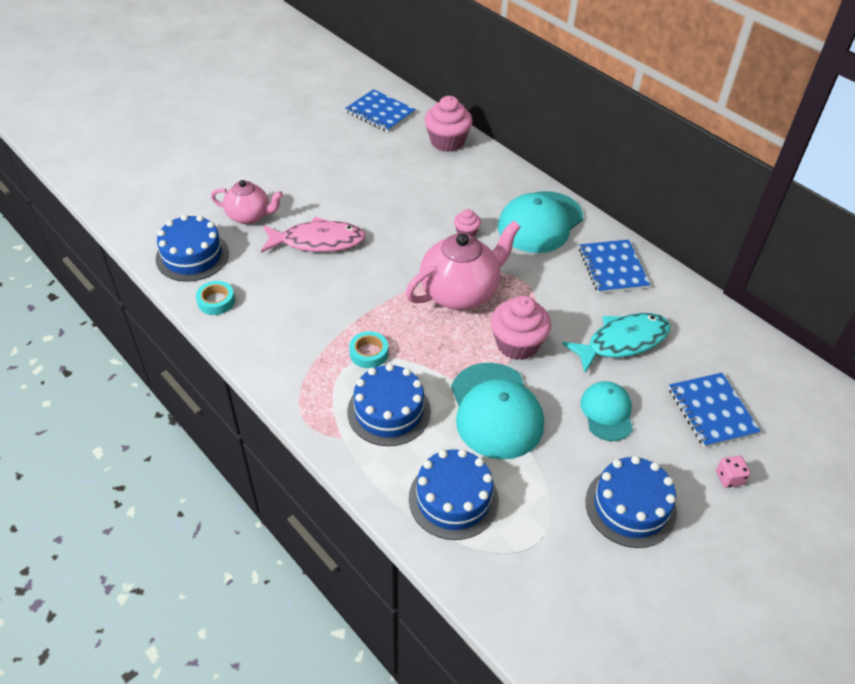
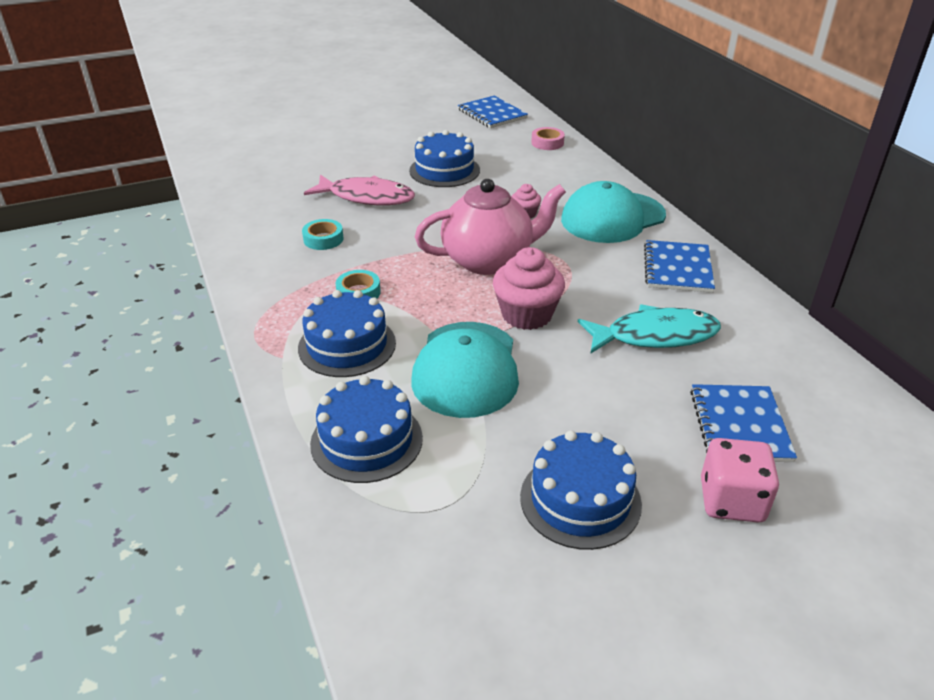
camera: 20 degrees right, 10 degrees down
blue cake [155,214,229,282] -> blue cake moved to [409,130,480,187]
turquoise tape [196,281,235,315] -> turquoise tape moved to [302,219,344,250]
pink teapot [211,180,283,224] -> none
pink cupcake [425,96,473,152] -> pink tape [531,127,565,150]
turquoise cap [581,381,633,441] -> none
pink dice [716,456,750,488] -> pink dice [701,438,779,523], size x1.88

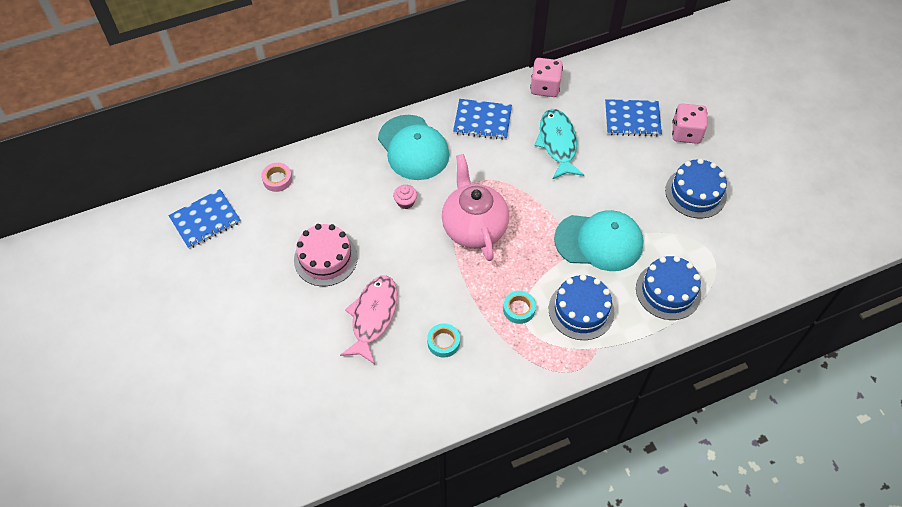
camera: 90 degrees left, 20 degrees up
blue cake [409,130,480,187] -> pink cake [294,224,358,286]
pink cupcake [493,247,565,330] -> none
none -> pink dice [530,58,563,97]

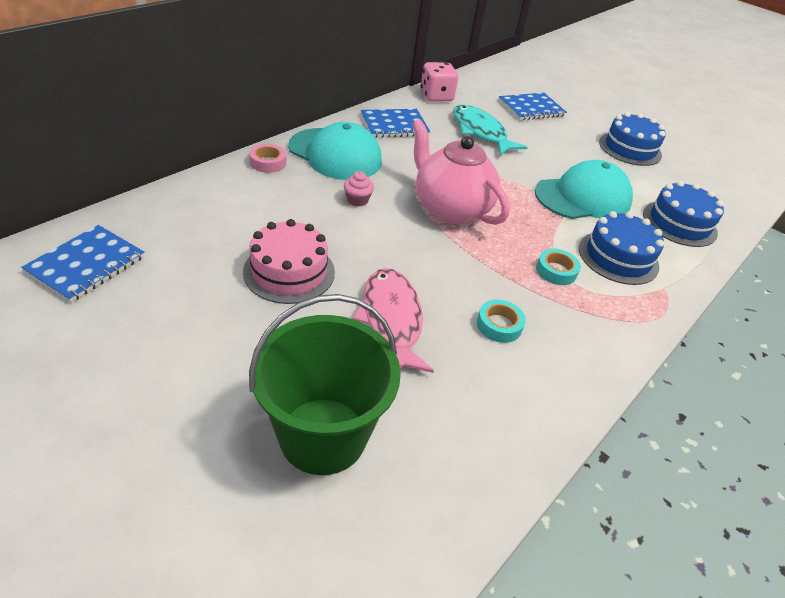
camera: 30 degrees left, 15 degrees down
pink tape [261,163,292,192] -> pink tape moved to [249,144,286,173]
pink dice [672,104,707,144] -> none
none -> green bucket [249,294,401,475]

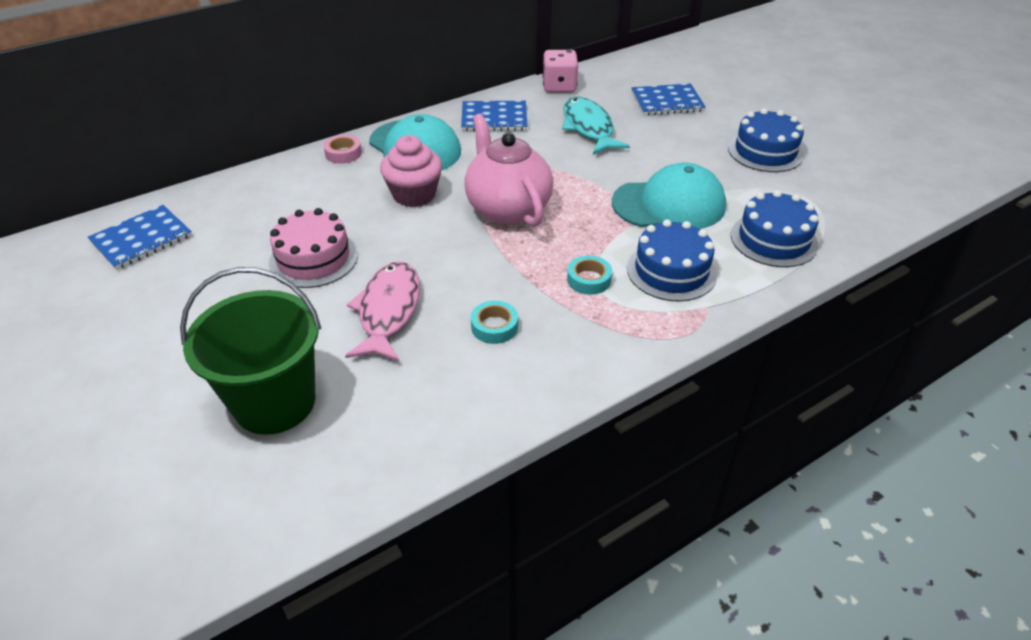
camera: 20 degrees right, 0 degrees up
pink cupcake [344,171,374,206] -> pink cupcake [380,135,442,207], size x1.95

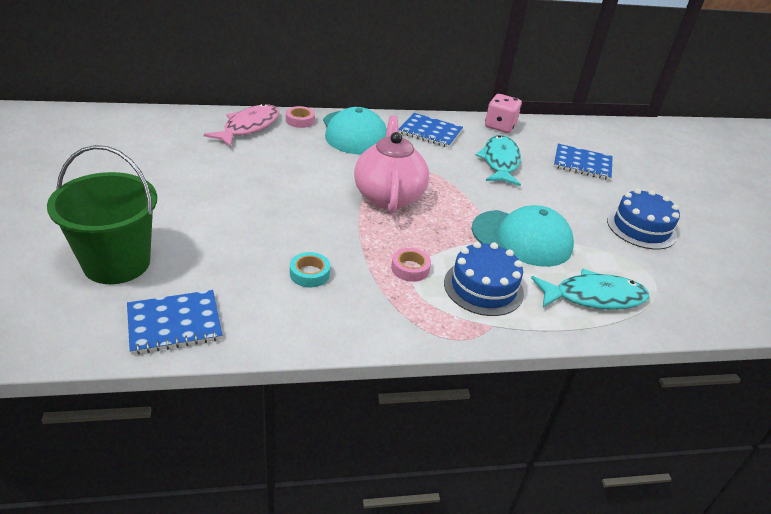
camera: 20 degrees right, 5 degrees down
blue notebook [88,205,192,270] -> blue notebook moved to [127,290,222,355]
pink cake [269,208,358,288] -> none
pink fish [345,261,420,362] -> pink fish moved to [204,104,279,147]
pink cupcake [380,135,442,207] -> none
turquoise tape [567,255,612,295] -> pink tape [391,248,431,282]
blue cake [731,190,819,267] -> turquoise fish [531,269,649,310]

